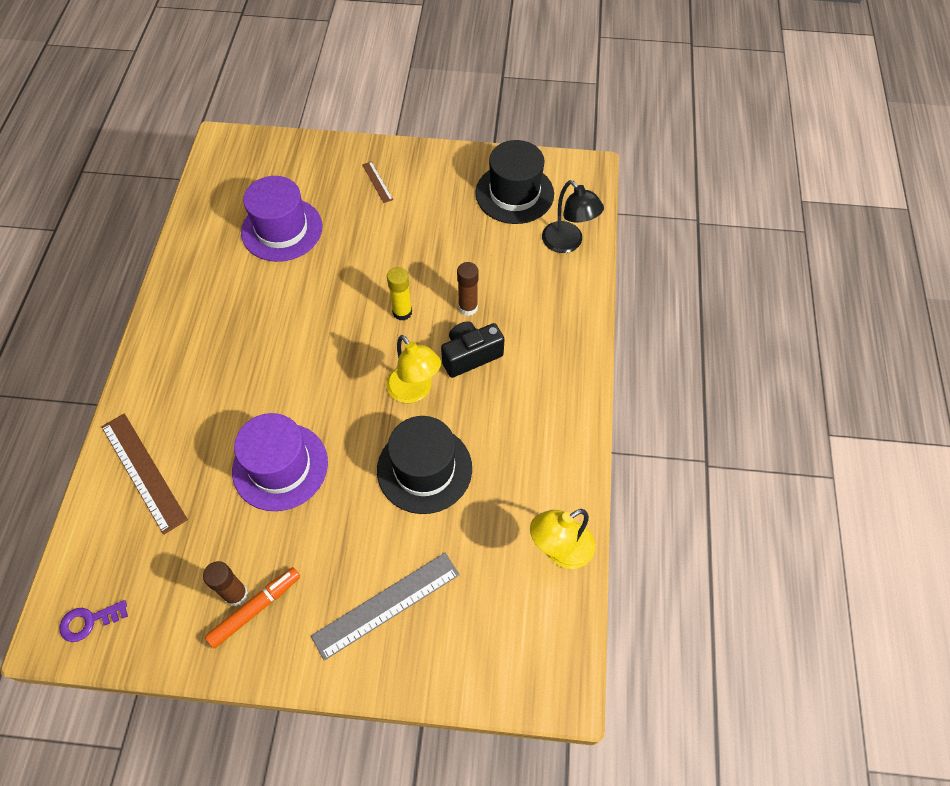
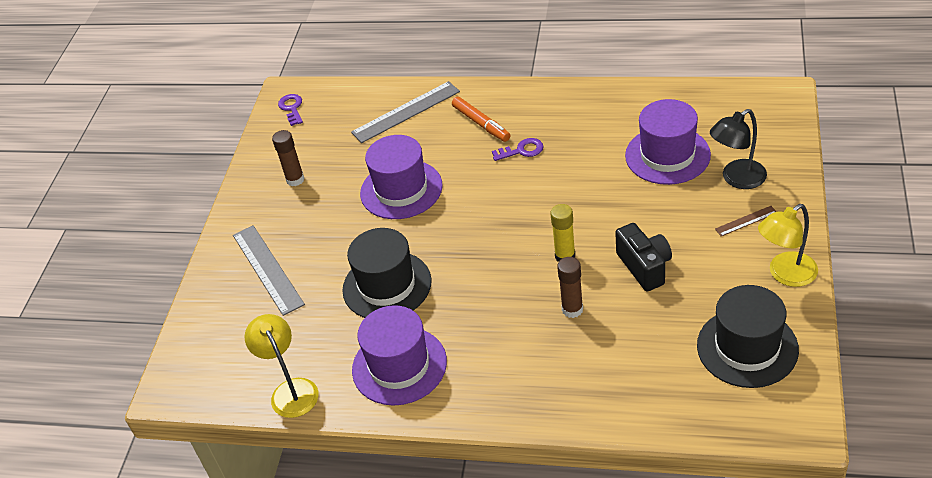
camera: 100 degrees right, 15 degrees down
brown ruler [101,414,188,535] -> grey ruler [351,81,460,143]
orange marker [205,567,300,648] -> orange marker moved to [452,97,510,142]
yellow lamp [386,335,441,403] -> yellow lamp moved to [758,204,818,287]
black camera [441,321,504,378] -> black camera moved to [615,223,672,291]
black lamp [542,180,604,253] -> black lamp moved to [710,109,767,189]
none -> purple hat [352,305,447,406]
none -> purple key [492,138,544,161]

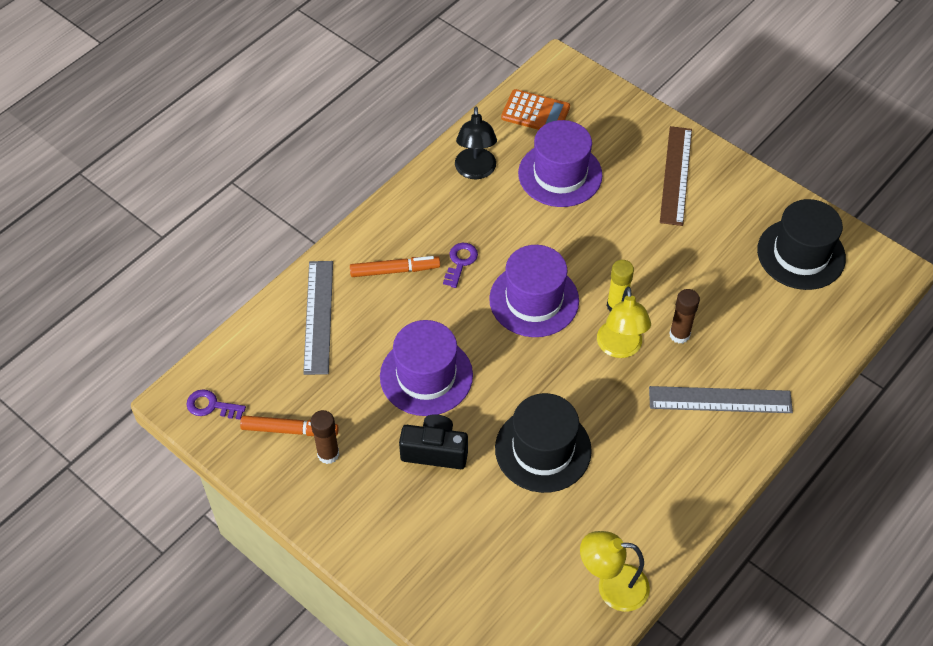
camera: 65 degrees left, 10 degrees up
grey ruler [233,225,305,316] -> grey ruler moved to [649,386,793,413]
purple hat [352,305,447,406] -> purple hat moved to [489,245,579,337]
black camera [615,223,672,291] -> black camera moved to [399,414,468,469]
black lamp [710,109,767,189] -> black lamp moved to [455,107,497,179]
brown ruler [715,206,777,236] -> brown ruler [660,126,692,226], size x2.07
yellow lamp [758,204,818,287] -> yellow lamp moved to [597,287,651,358]
none -> orange marker [240,416,339,436]
none -> orange calculator [501,89,570,130]

